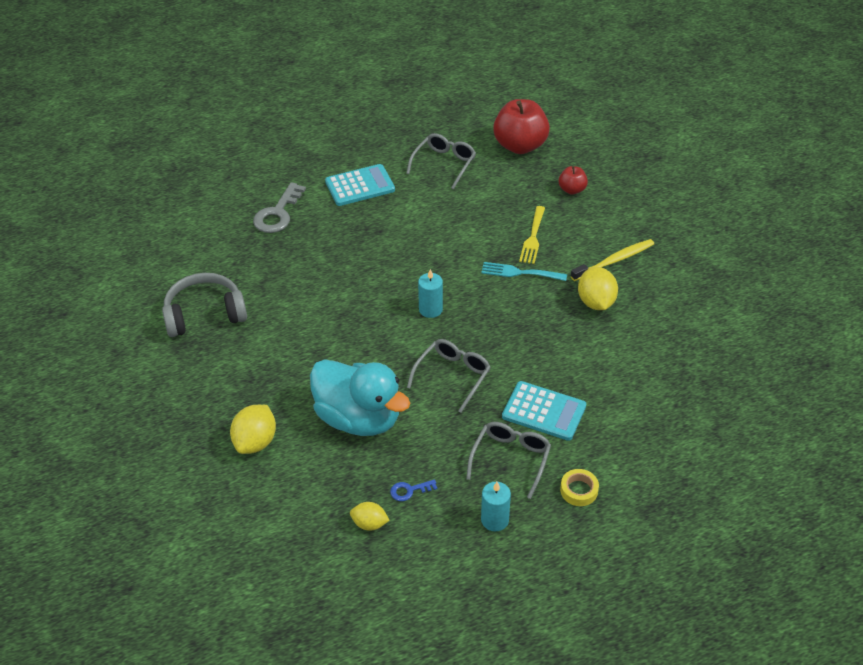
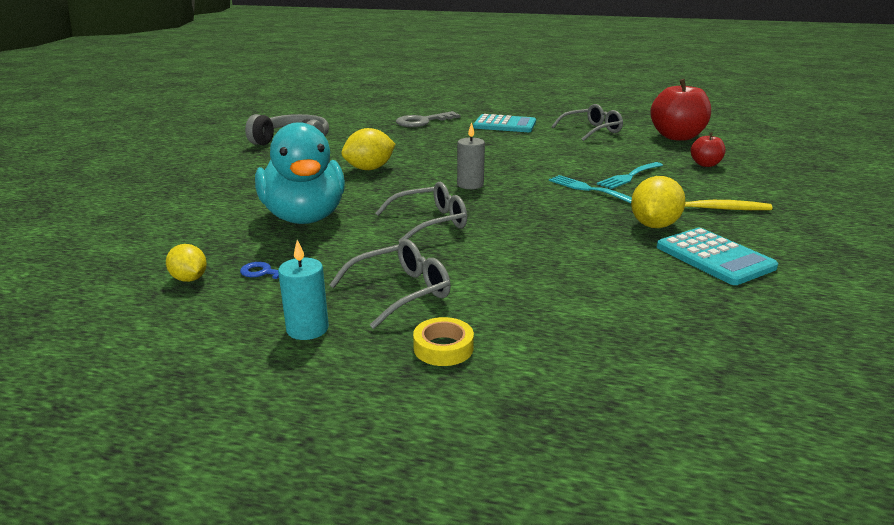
camera: 35 degrees right, 20 degrees down
yellow lemon [230,405,276,454] -> yellow lemon moved to [341,128,395,170]
turquoise candle [418,269,443,318] -> grey candle [457,122,485,189]
turquoise calculator [502,381,586,441] -> turquoise calculator moved to [657,228,778,285]
yellow fork [519,206,545,264] -> turquoise fork [597,162,663,189]

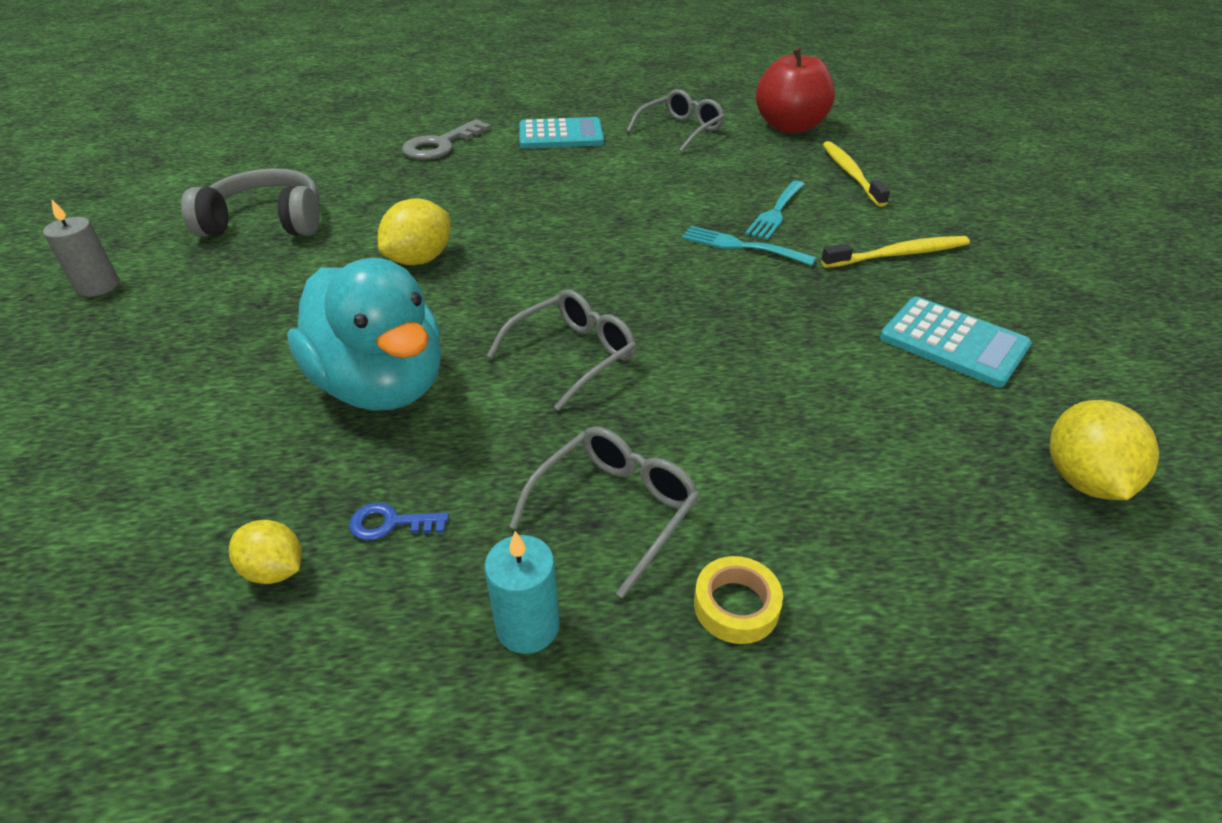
camera: 20 degrees left, 15 degrees up
grey candle [457,122,485,189] -> grey candle moved to [43,199,119,297]
yellow lemon [631,176,686,228] -> yellow lemon moved to [1050,400,1159,500]
red apple [691,133,726,167] -> yellow toothbrush [823,141,890,207]

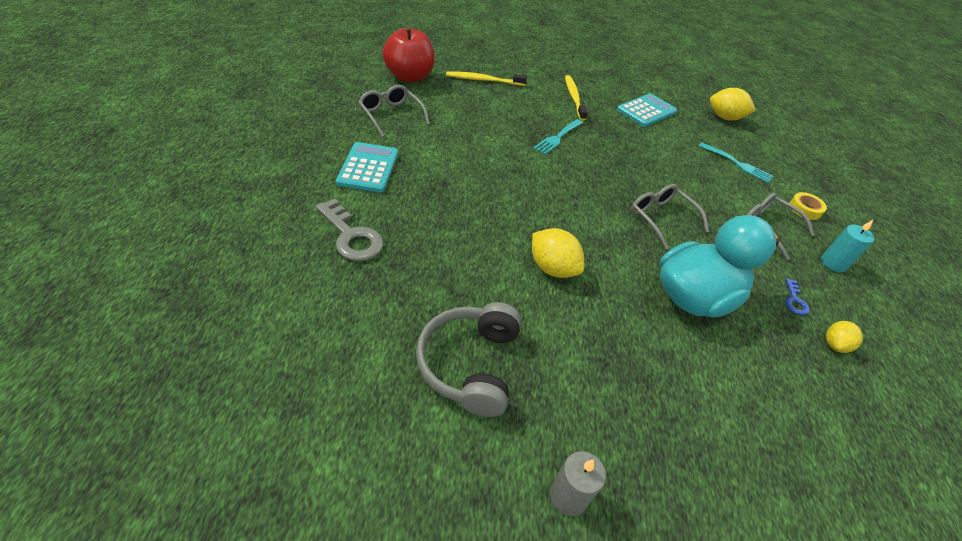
camera: 85 degrees left, 5 degrees up
turquoise fork [745,180,805,240] -> turquoise fork moved to [699,143,773,183]

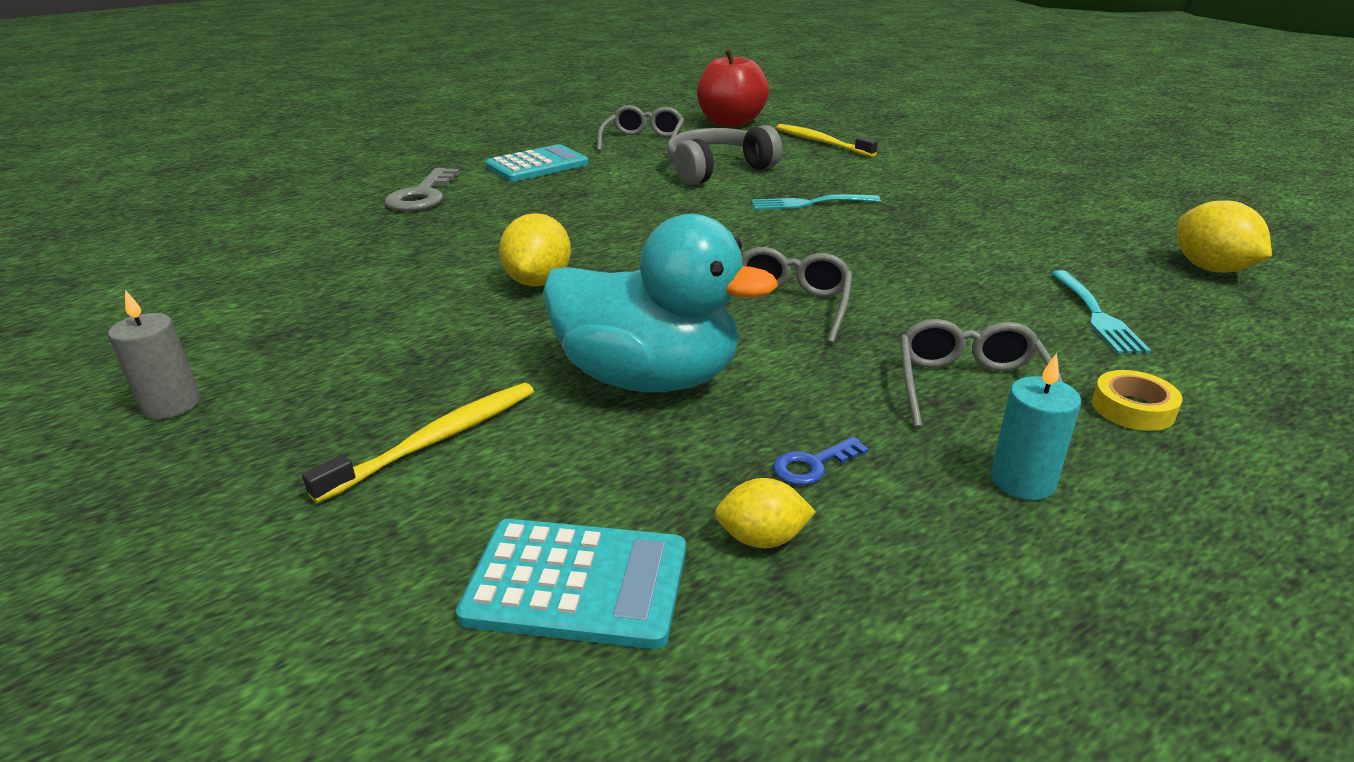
camera: 55 degrees right, 15 degrees down
grey headphones [416,302,521,417] -> grey headphones moved to [666,125,782,185]
yellow toothbrush [565,75,588,121] -> yellow toothbrush moved to [302,383,534,503]
turquoise calculator [617,93,677,127] -> turquoise calculator moved to [456,519,686,649]

